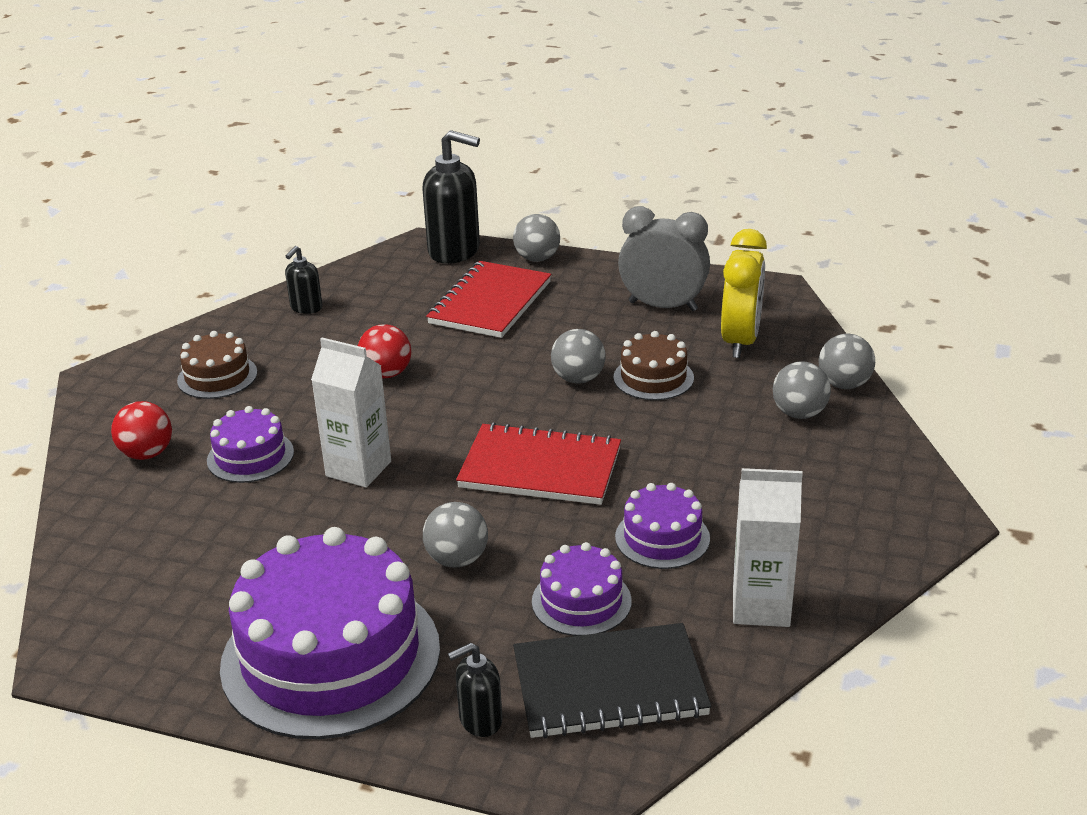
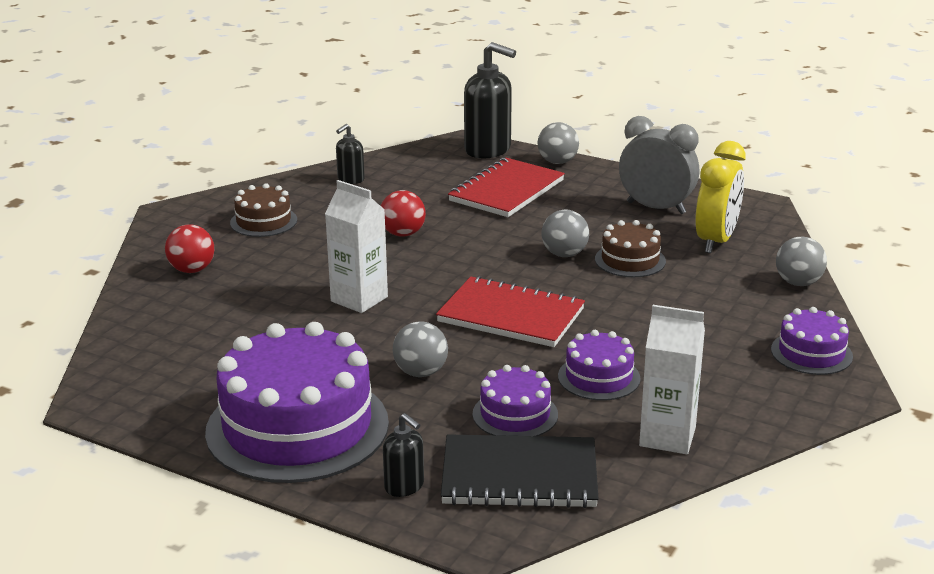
camera: 10 degrees right, 5 degrees down
purple cake [207,406,294,483] -> purple cake moved to [771,307,853,375]
black soap dispenser [448,643,502,737] -> black soap dispenser turned 120 degrees counterclockwise [383,413,424,497]
grey ball [773,361,831,419] -> none

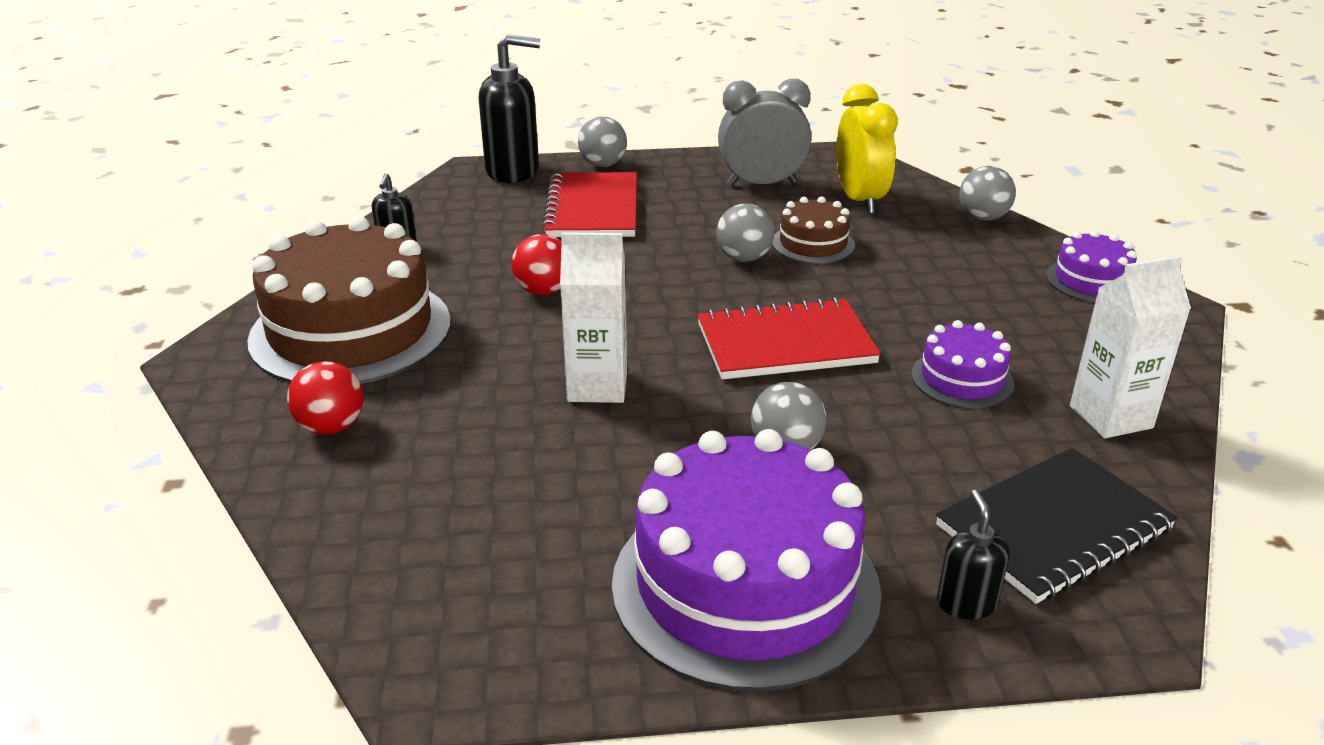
camera: 35 degrees left, 5 degrees up
brown cake [230,183,297,237] -> brown cake [247,216,451,384], size x2.10
black soap dispenser [383,413,424,497] -> black soap dispenser turned 105 degrees counterclockwise [937,490,1010,620]
purple cake [472,365,558,436] -> none

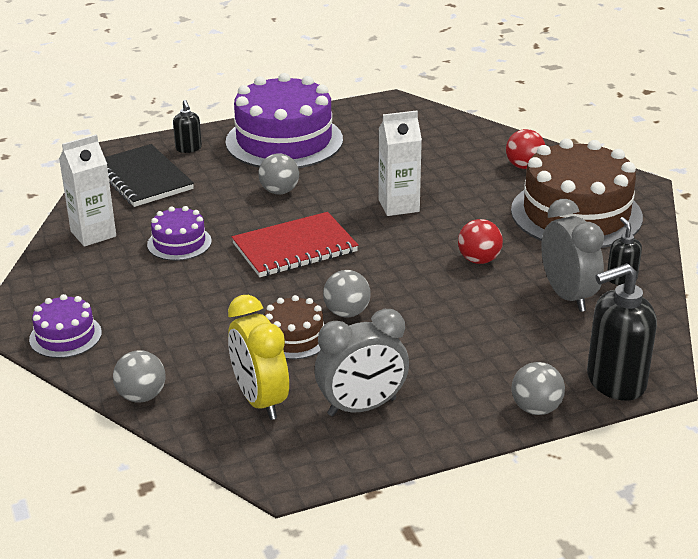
camera: 165 degrees right, 0 degrees up
red notebook [542,172,637,237] -> none
black notebook [936,448,1178,604] -> black notebook turned 75 degrees counterclockwise [105,144,194,207]
none -> grey clock [541,199,604,312]

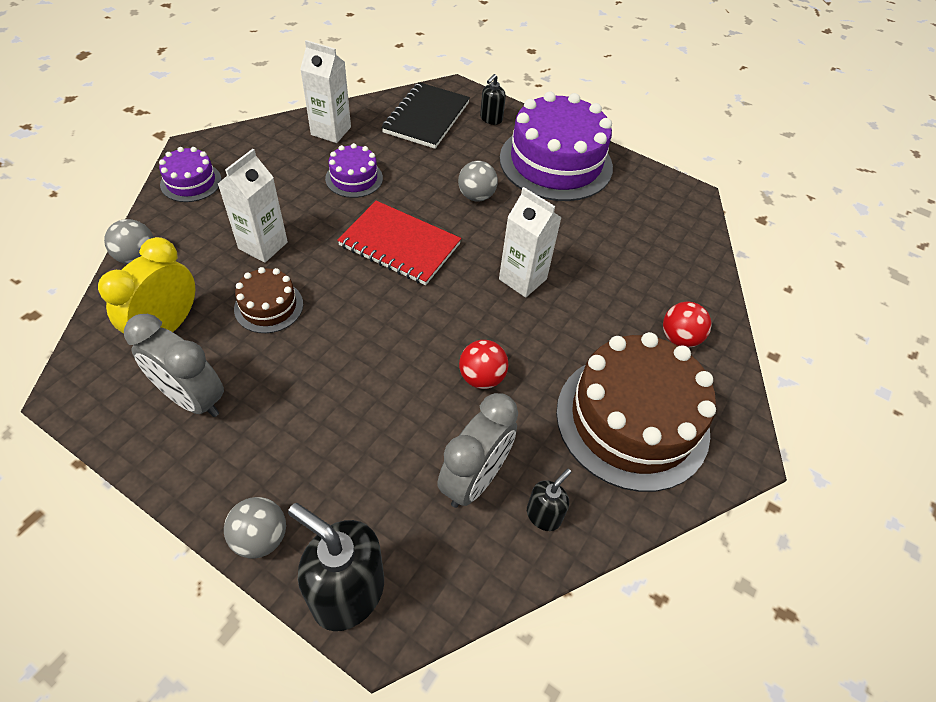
camera: 50 degrees right, 20 degrees up
grey ball [323,270,371,317] -> none
none -> white carton [218,149,288,263]

